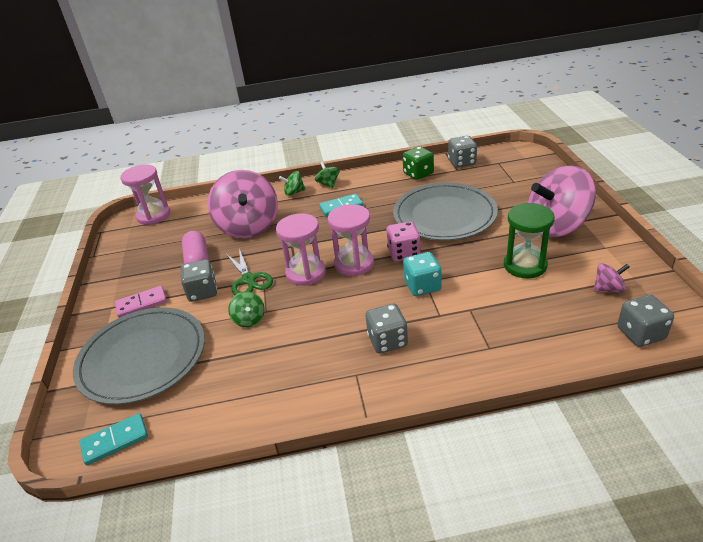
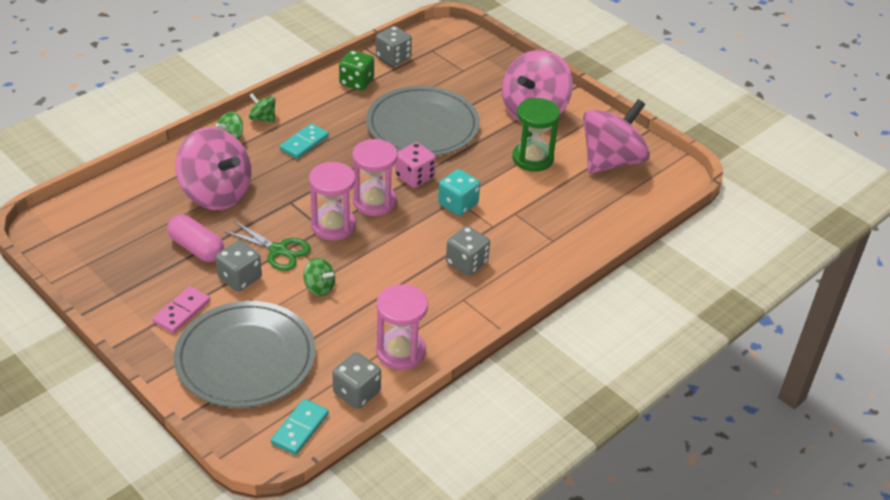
camera: 40 degrees left, 5 degrees up
pink hourglass [120,164,170,225] -> pink hourglass moved to [376,284,428,370]
pink spinning top [594,263,630,293] -> pink spinning top [583,99,650,174], size x2.34
grey dice [617,295,674,347] -> grey dice moved to [332,352,381,409]

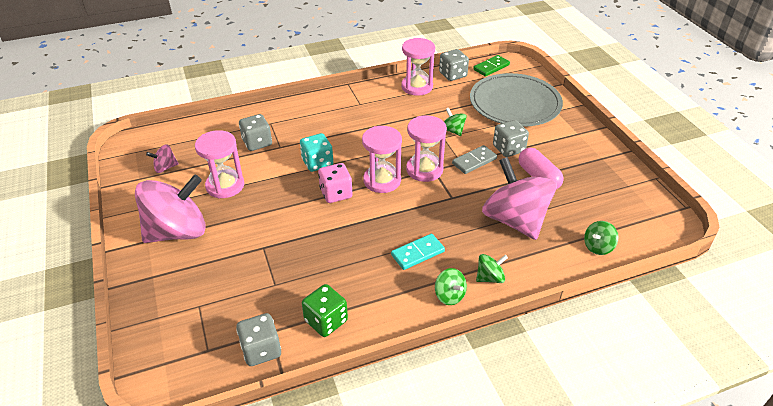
camera: 155 degrees left, 0 degrees up
pink domino [152,286,210,334] -> none
green scissors [223,220,311,271] -> grey domino [452,145,497,174]
turquoise domino [271,399,329,455] -> green domino [473,55,510,77]
grey plate [366,86,480,156] -> none
grey dice [446,226,490,276] -> grey dice moved to [239,114,272,151]
green hourglass [512,98,560,172] -> pink hourglass [195,130,244,198]
pink spinning top [583,99,650,174] -> pink spinning top [146,144,179,173], size x0.43
none -> green spinning top [584,221,618,255]

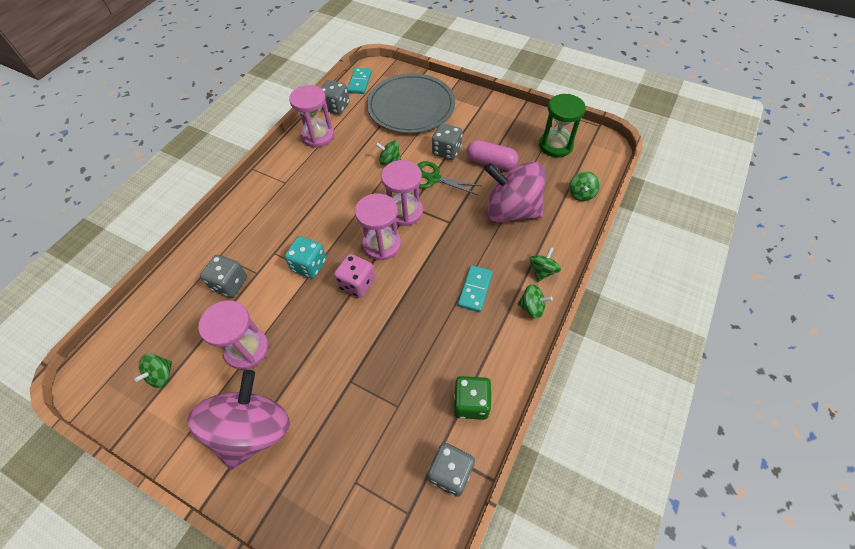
camera: 40 degrees left, 15 degrees up
pink spinning top [146,144,179,173] -> green spinning top [134,354,172,388]
grey domino [452,145,497,174] -> green scissors [418,161,481,195]
green domino [473,55,510,77] -> turquoise domino [347,68,372,94]
none -> green hourglass [539,94,586,157]

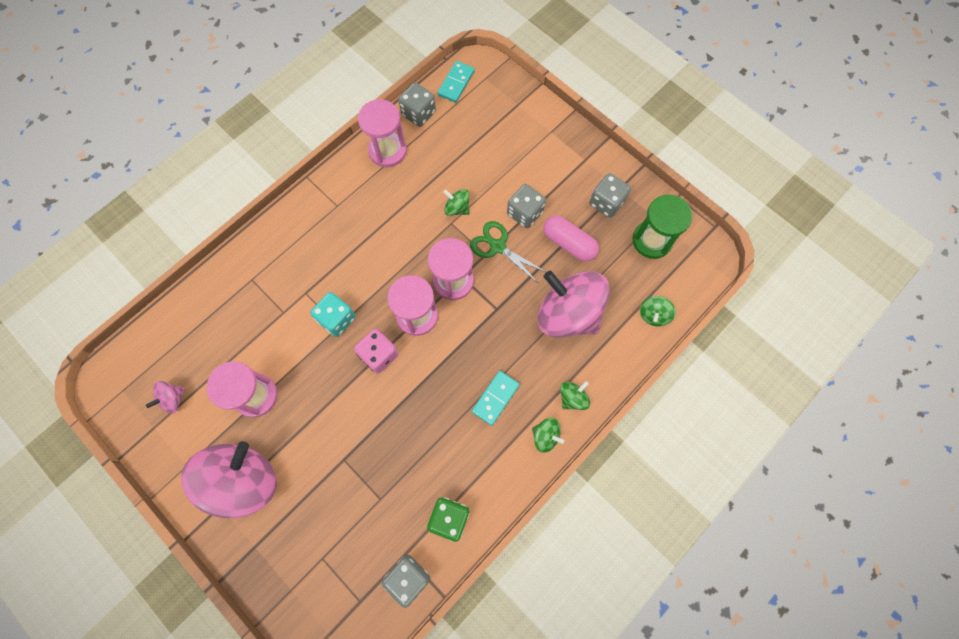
camera: 15 degrees right, 15 degrees up
green spinning top [134,354,172,388] -> pink spinning top [146,381,185,414]
grey dice [200,255,247,297] -> grey dice moved to [589,173,631,218]
grey plate [367,73,455,133] -> none

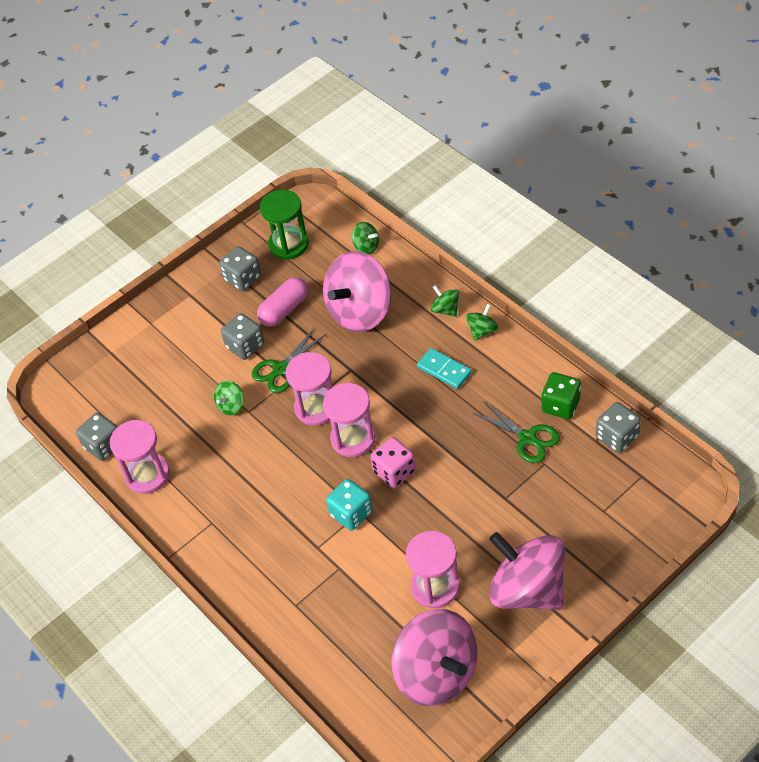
camera: 80 degrees left, 20 degrees down
pink spinning top [146,381,185,414] -> pink spinning top [391,609,478,706], size x2.34
turquoise domino [437,61,475,103] -> none
none -> green scissors [473,401,560,463]

